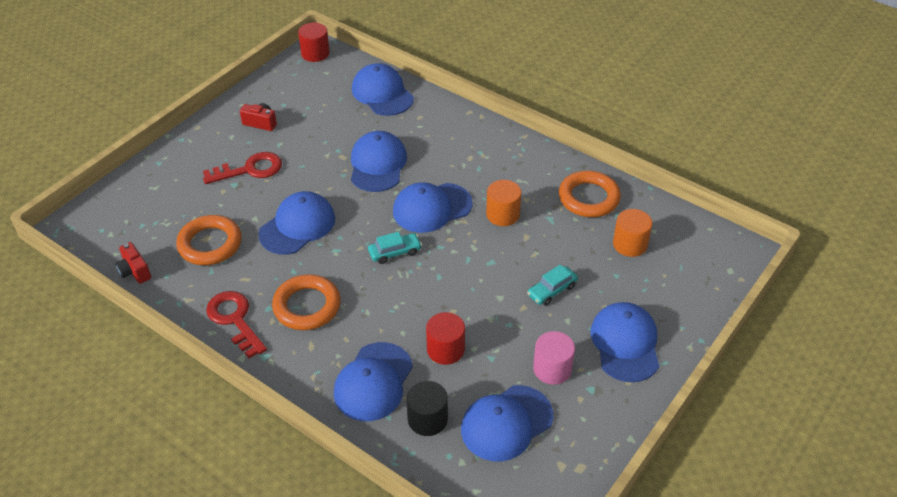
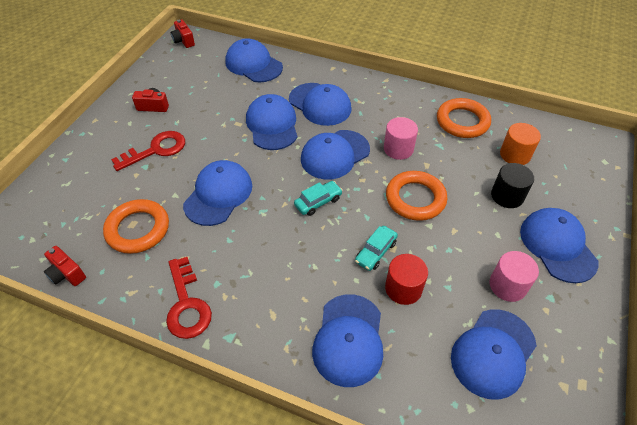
camera: 15 degrees left, 5 degrees up
red key [206,291,267,358] -> red key turned 150 degrees counterclockwise [166,257,212,339]
orange ring [272,274,341,330] -> orange ring moved to [386,171,447,221]
red cylinder [298,22,330,62] -> red camera [171,19,195,48]
black cylinder [406,381,448,436] -> black cylinder moved to [491,163,534,208]
orange cylinder [486,180,522,226] -> pink cylinder [384,117,418,160]
turquoise car [527,265,578,306] -> turquoise car moved to [355,226,398,271]
none -> blue cap [289,83,352,126]

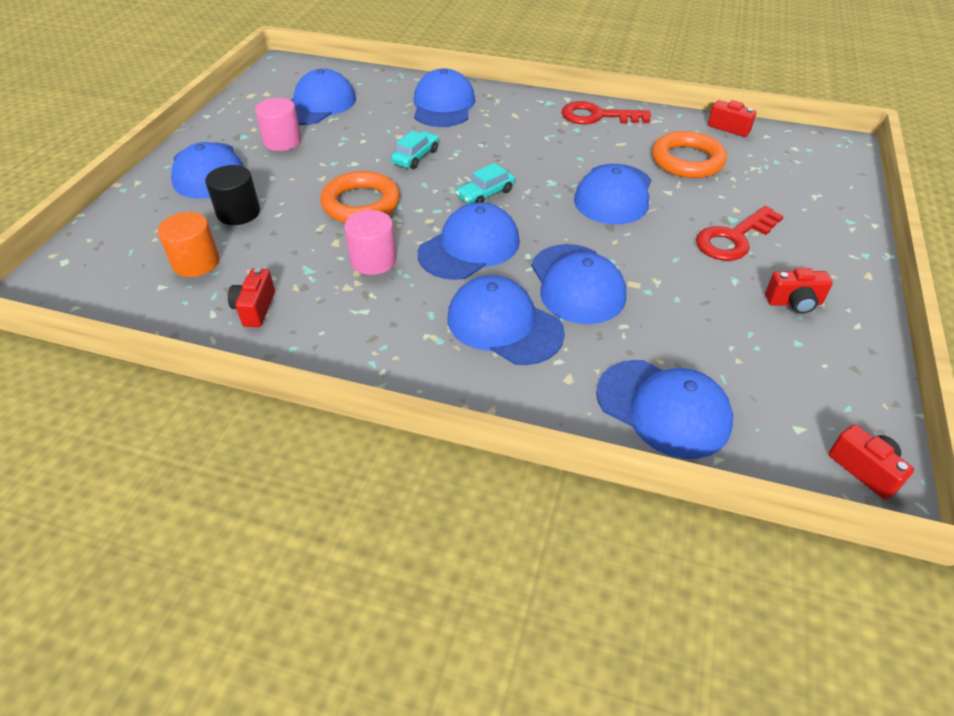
camera: 175 degrees right, 5 degrees down
red key [166,257,212,339] -> red key turned 60 degrees counterclockwise [561,101,651,124]
red cylinder [385,254,428,305] -> none
orange ring [437,98,491,138] -> red camera [228,268,275,327]

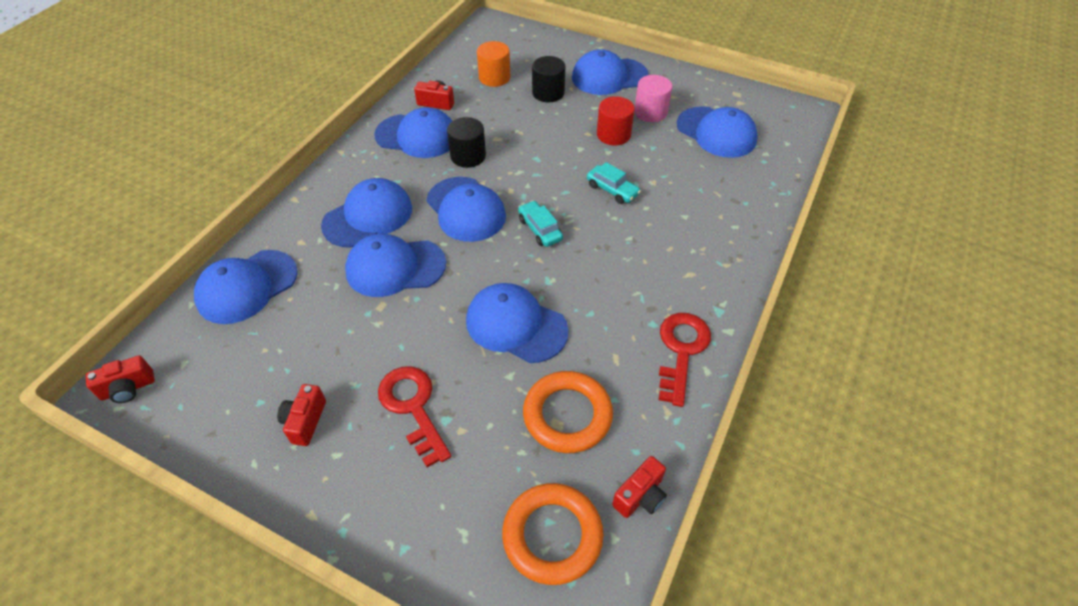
camera: 100 degrees right, 5 degrees up
orange ring [320,171,400,223] -> orange ring moved to [502,483,604,585]
pink cylinder [344,210,397,275] -> black cylinder [447,117,486,168]
blue cap [414,68,475,127] -> blue cap moved to [374,107,452,158]
none -> red cylinder [597,96,635,146]

